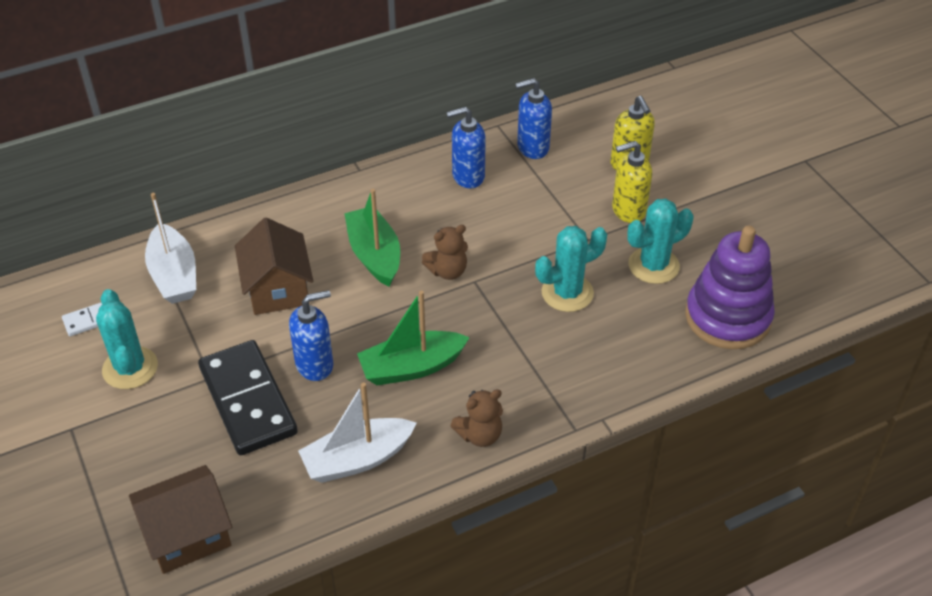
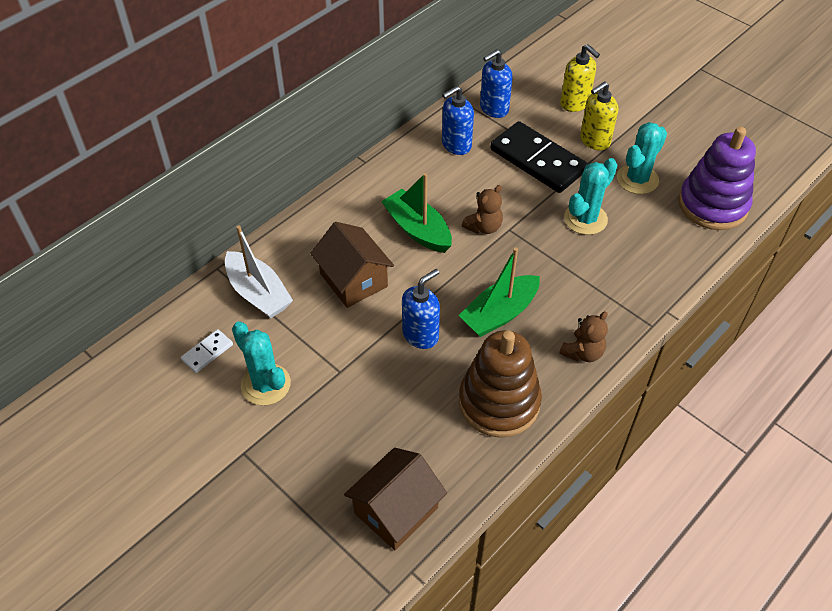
camera: 20 degrees left, 5 degrees up
black domino [198,340,298,455] -> black domino moved to [490,121,588,193]
white boat [298,383,416,483] -> brown stacking toy [459,330,542,438]

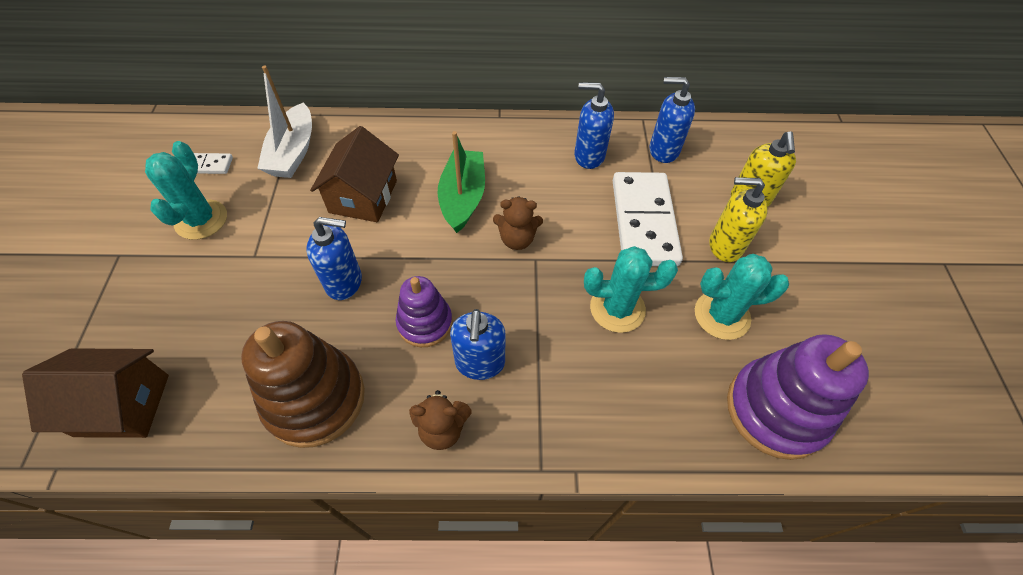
camera: 45 degrees right, 5 degrees up
green boat [458,247,540,337] -> purple stacking toy [396,276,453,347]
black domino [490,121,588,193] -> white domino [612,172,683,266]
none -> blue soap dispenser [450,309,506,380]

